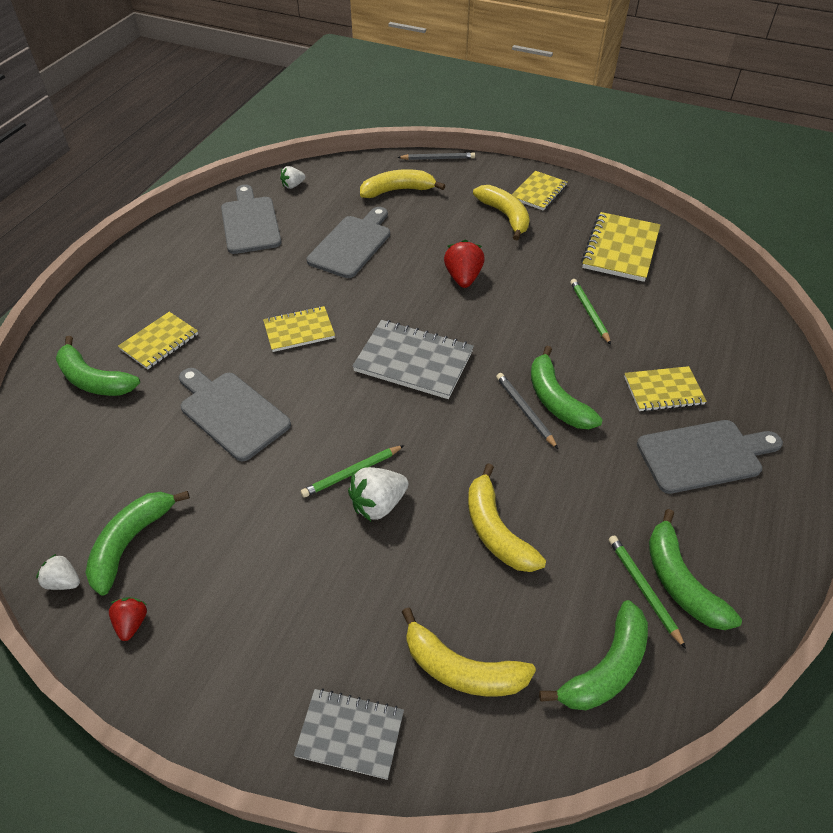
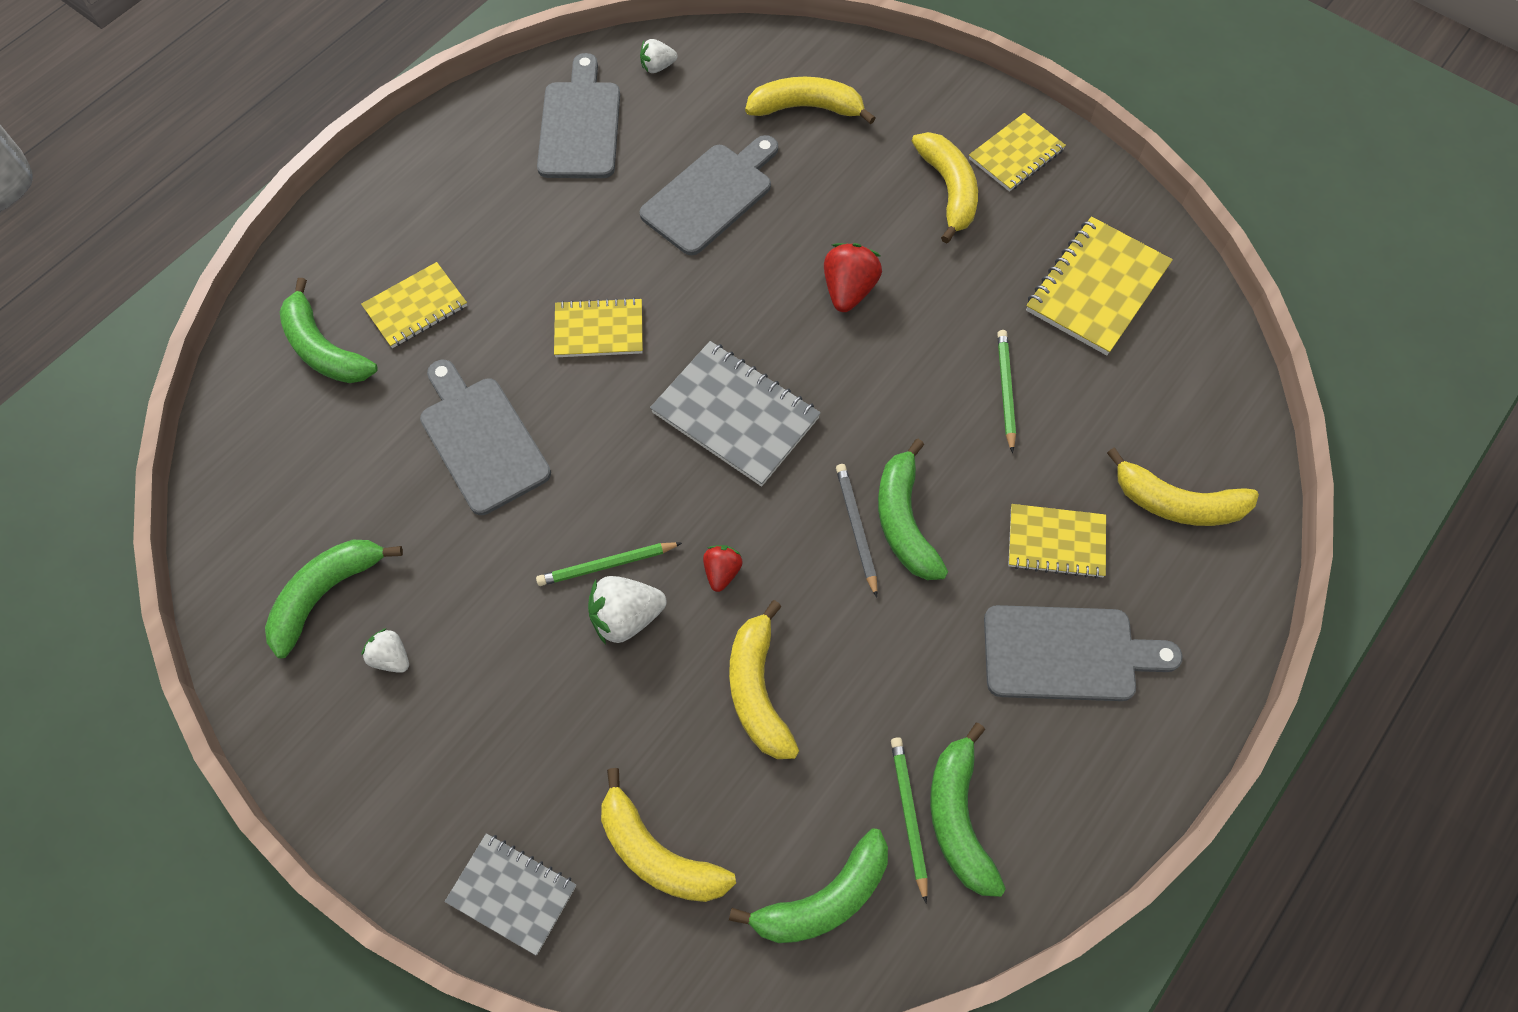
camera: 15 degrees right, 15 degrees up
white strawberry [36,554,80,590] -> white strawberry moved to [361,628,409,673]
red strawberry [109,597,147,641] -> red strawberry moved to [703,545,743,592]
grey pencil [397,152,475,160] -> none
none -> yellow banana [1107,447,1259,526]

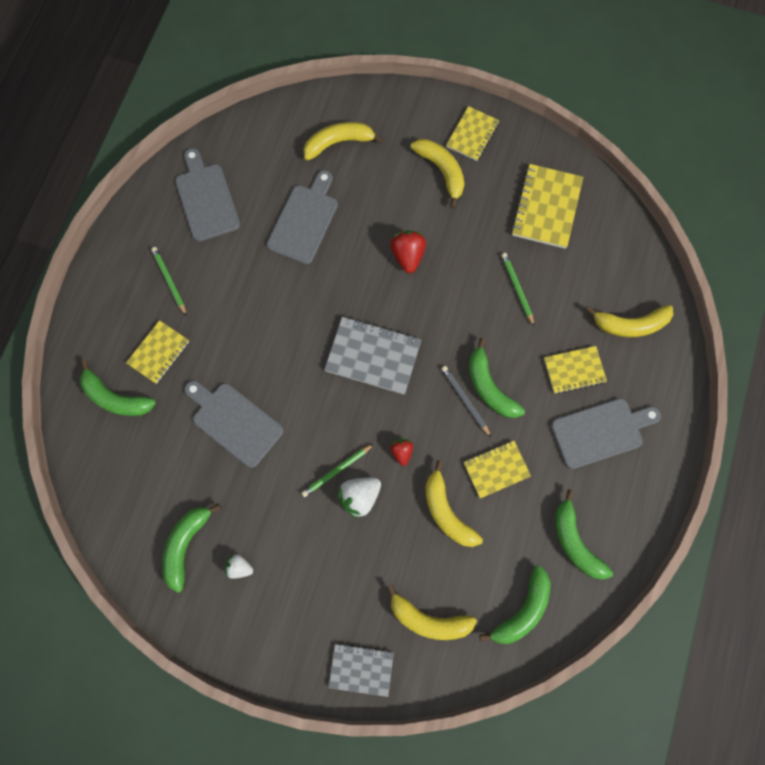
camera: 20 degrees left, 10 degrees up
yellow notebook [554,297,643,357] -> yellow notebook moved to [464,441,531,498]
white strawberry [640,39,677,73] -> none
green pencil [891,737,928,903] -> green pencil moved to [151,247,187,316]

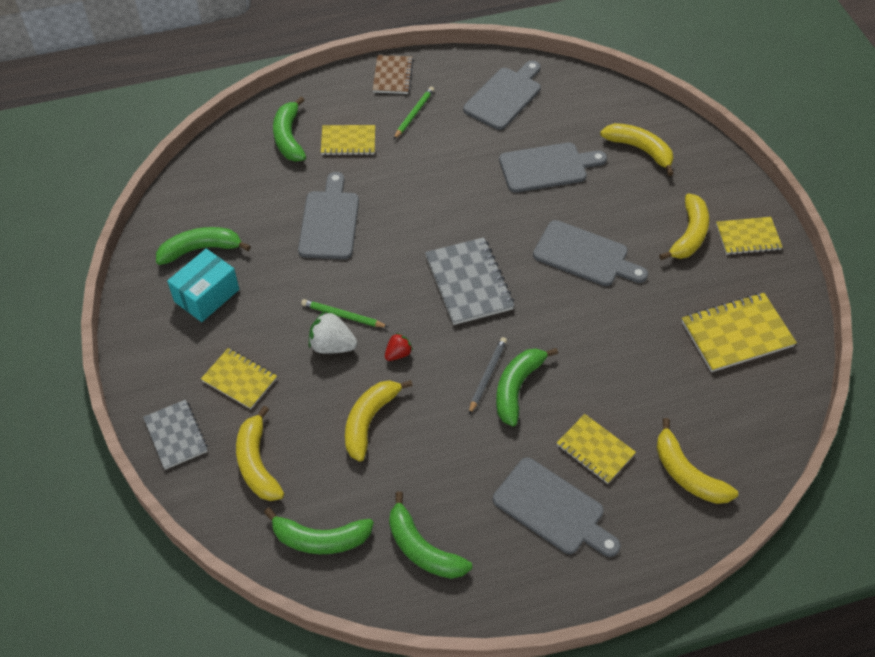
camera: 55 degrees right, 20 degrees down
white strawberry [225,554,253,579] -> turquoise box [167,249,239,322]
red strawberry [390,230,426,273] -> grey cutting board [533,220,648,286]
yellow notebook [464,441,531,498] -> yellow notebook moved to [201,348,277,409]
green pencil [501,253,534,326] -> none
green banana [555,489,613,579] -> green banana turned 75 degrees counterclockwise [389,492,472,579]
none -> brown notebook [373,55,414,94]

